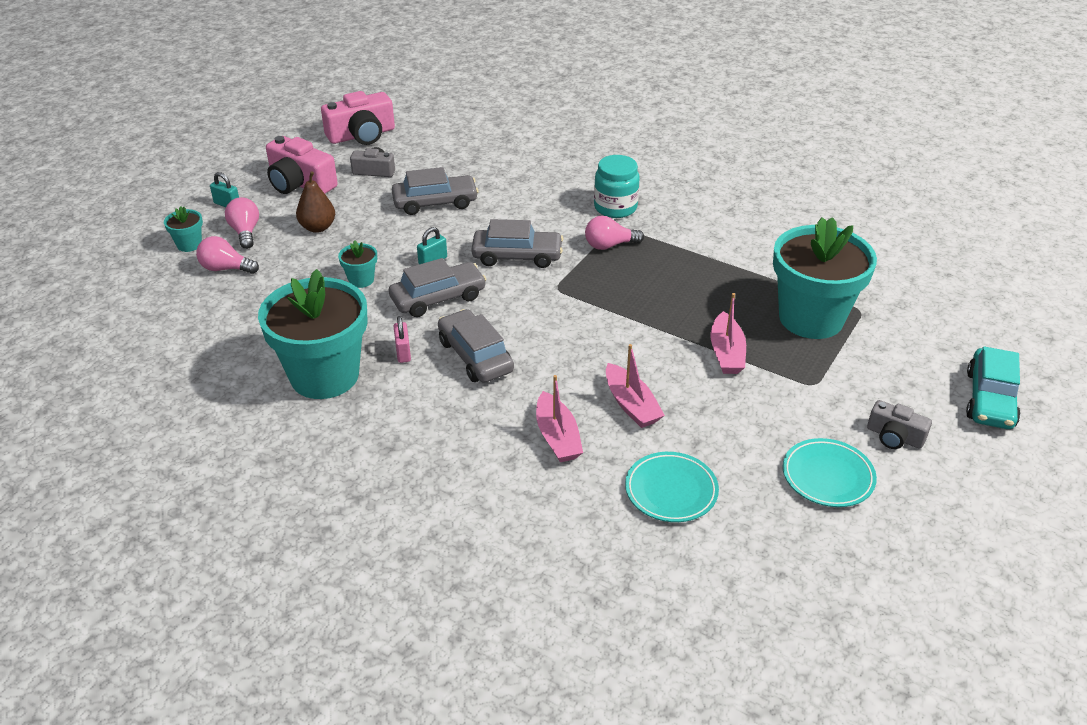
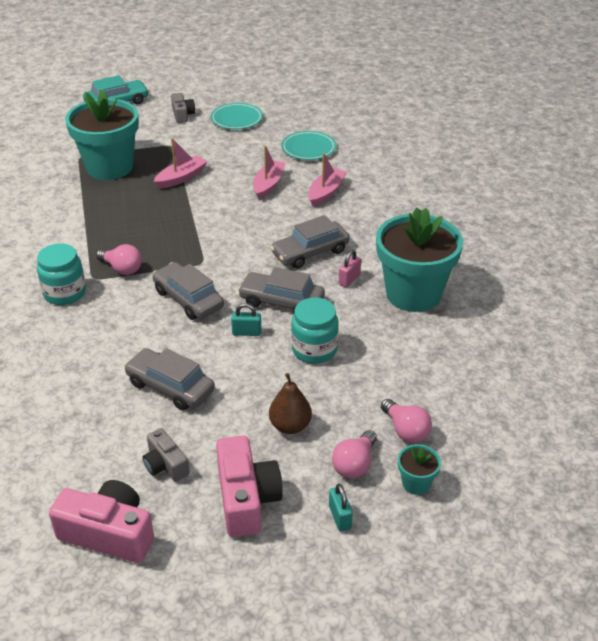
camera: 135 degrees left, 0 degrees up
turquoise flower pot [338,241,377,288] -> turquoise jar [291,297,339,364]
grey car [438,309,514,383] -> grey car turned 45 degrees clockwise [270,215,350,269]

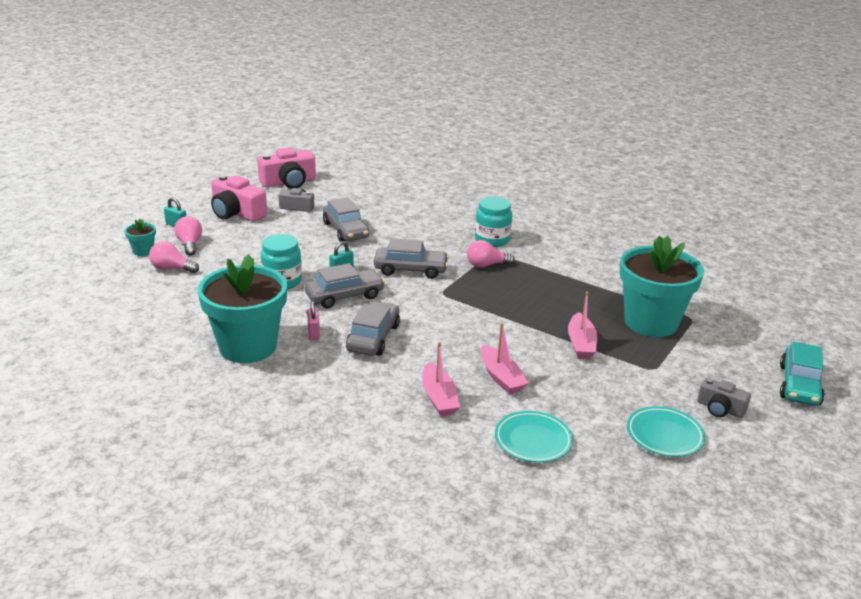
camera: 135 degrees right, 10 degrees down
grey car [124,348,215,411] -> grey car turned 75 degrees clockwise [323,197,369,242]
brown pear [269,373,312,434] -> none

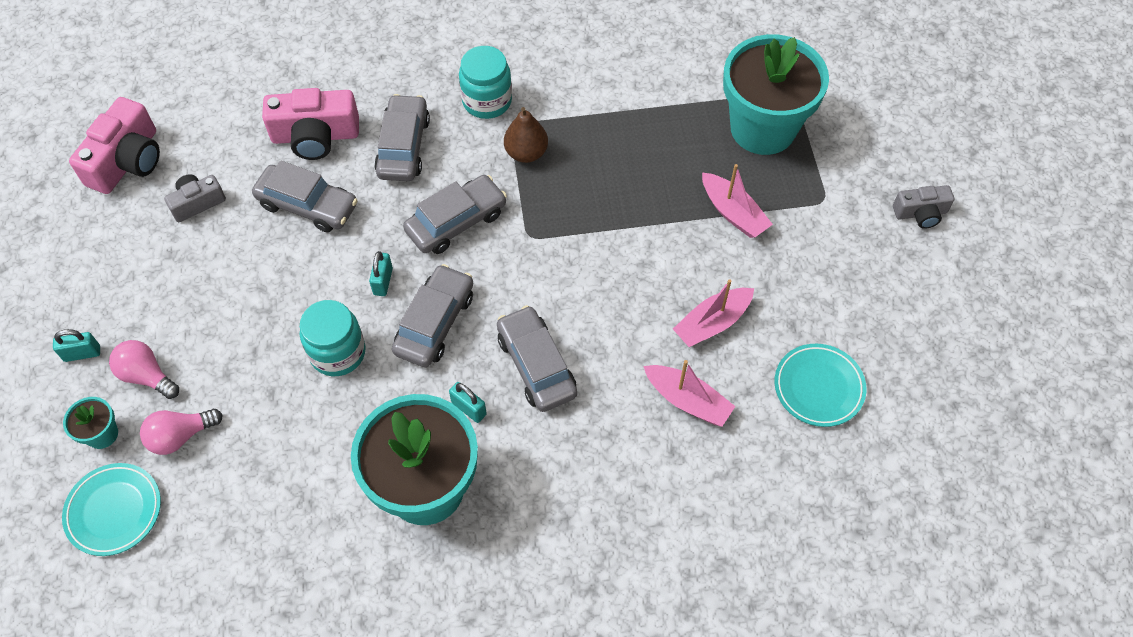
camera: 40 degrees left, 30 degrees up
pink camera [211,175,267,222] -> pink camera moved to [262,88,359,160]
pink padlock [307,301,320,340] -> turquoise padlock [449,382,487,423]
pink light bulb [467,240,515,268] -> brown pear [504,107,548,163]
pink boat [481,323,529,394] -> pink boat turned 120 degrees clockwise [673,279,754,347]
turquoise plate [627,406,705,457] -> turquoise plate moved to [62,463,161,556]
turquoise car [780,342,825,406] -> none
none -> grey car [374,94,430,181]

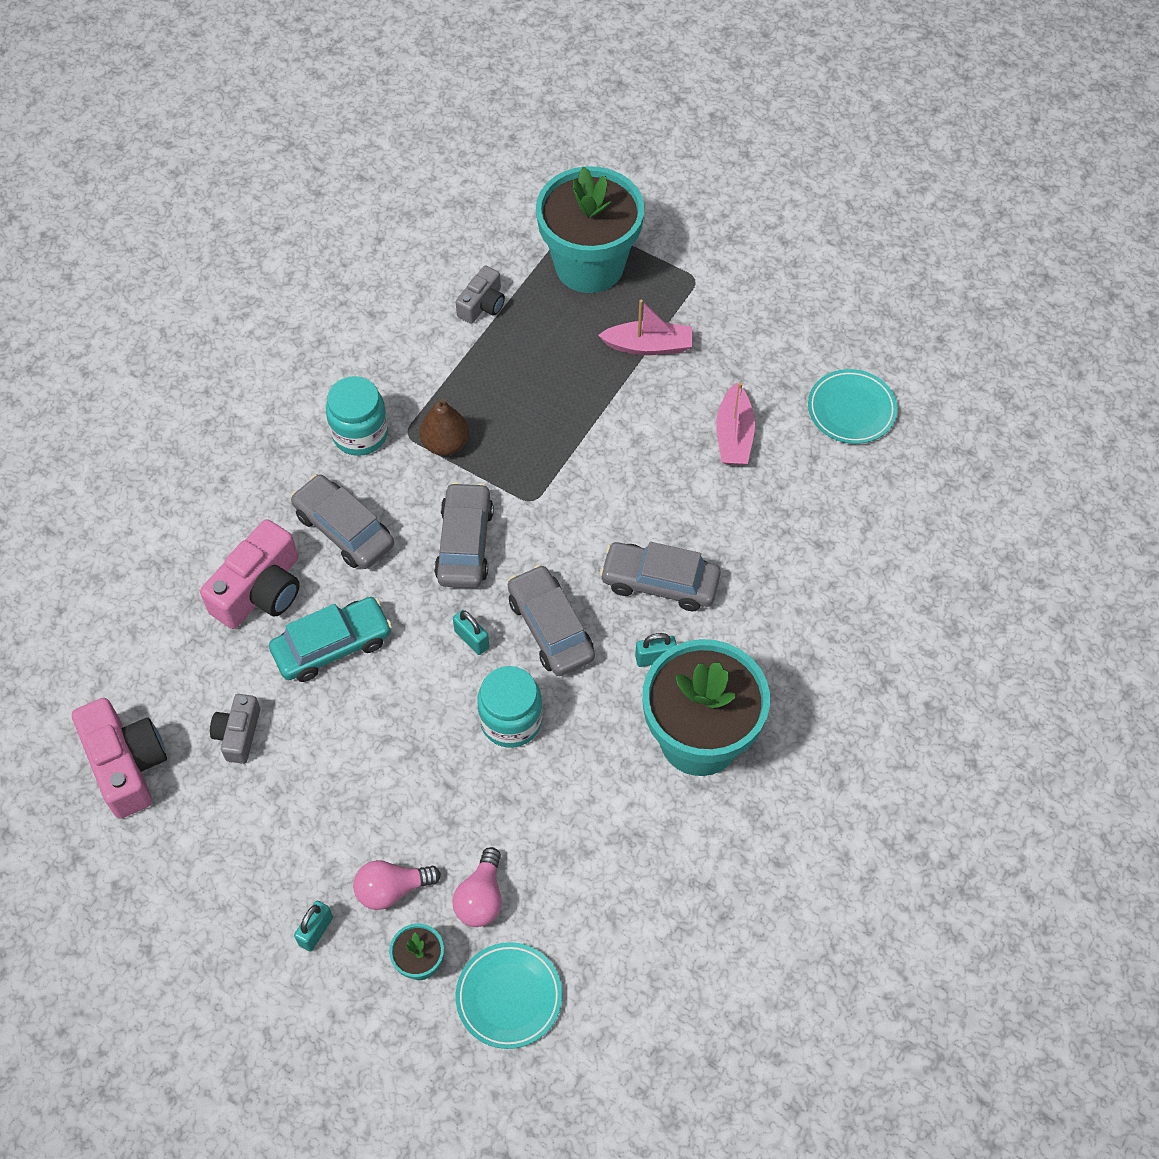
camera: 50 degrees left, 0 degrees up
grey car [252,160,358,233] -> turquoise car [269,597,392,682]
pink boat [643,360,735,427] -> none
grey camera [893,185,954,229] -> grey camera moved to [456,265,505,324]

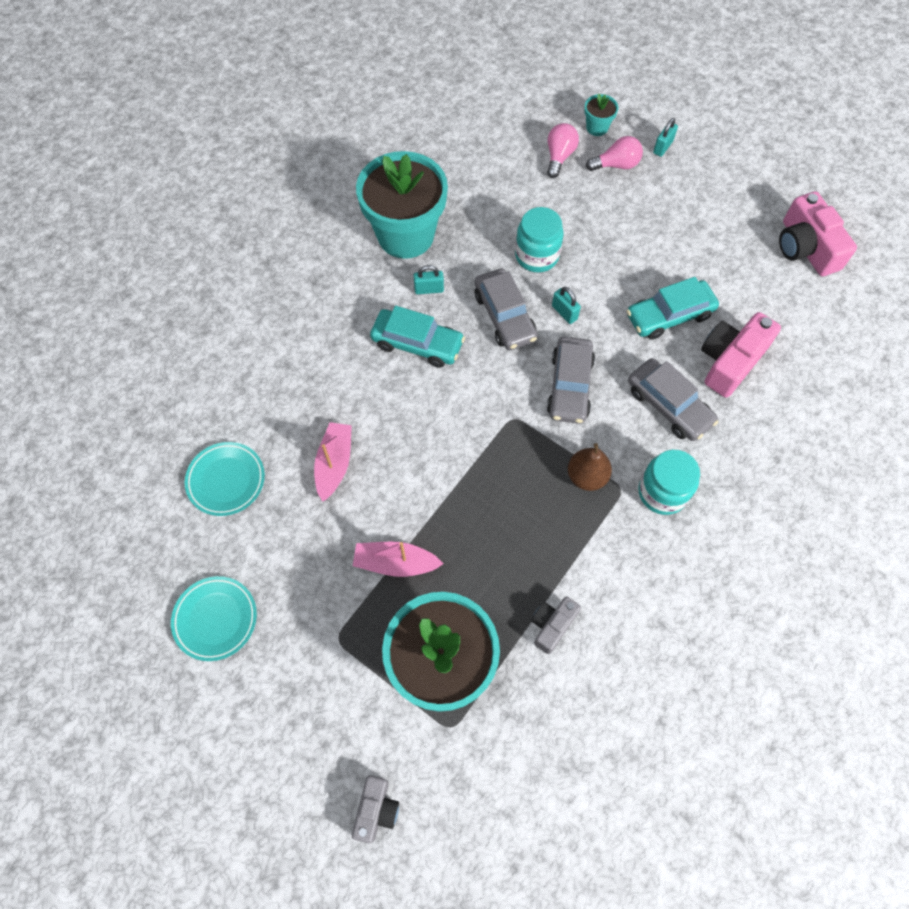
camera: 175 degrees left, 5 degrees up
grey camera [210,694,260,764] -> grey camera moved to [352,775,399,843]
turquoise plate [456,942,562,1049] -> turquoise plate moved to [171,576,257,661]
grey car [600,542,721,611] -> turquoise car [370,306,465,368]

